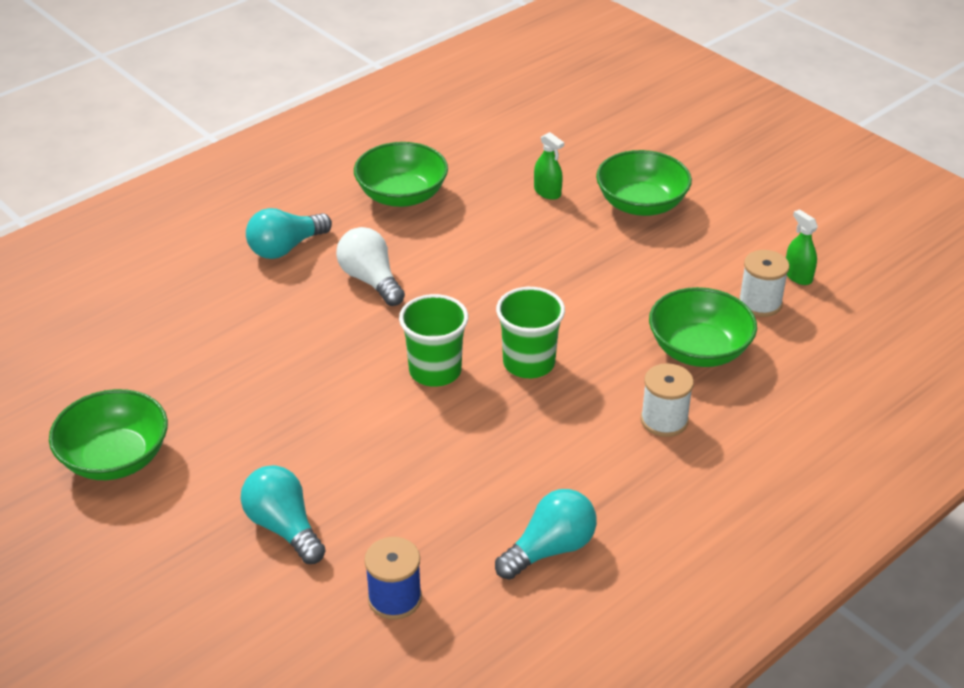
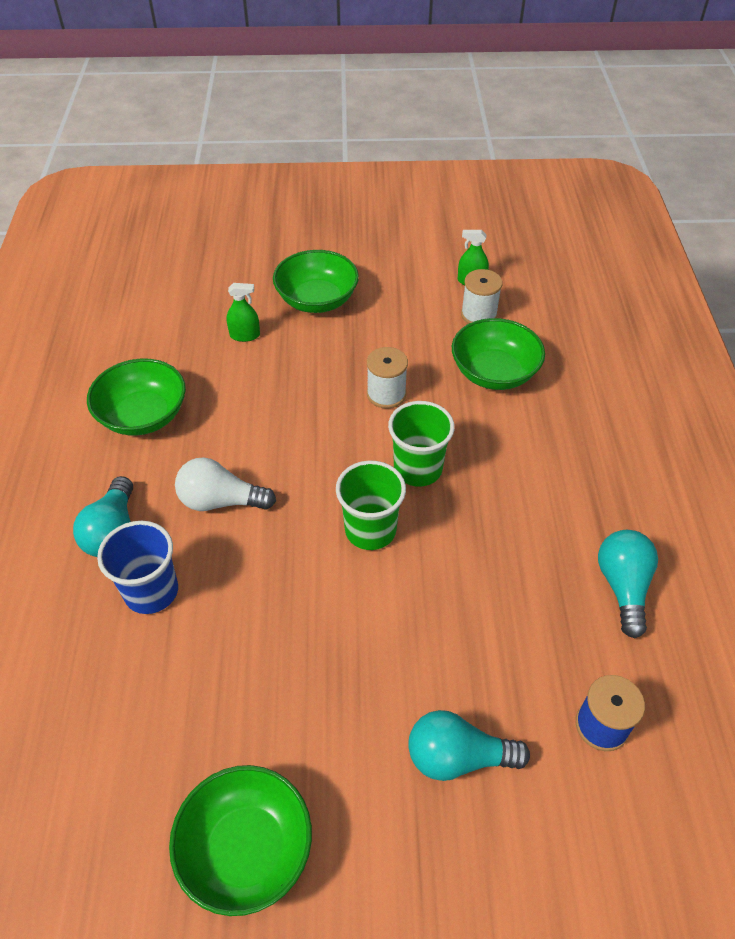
camera: 50 degrees left, 10 degrees up
white spool [641,363,694,437] -> white spool moved to [367,347,408,408]
none -> blue cup [97,521,178,614]

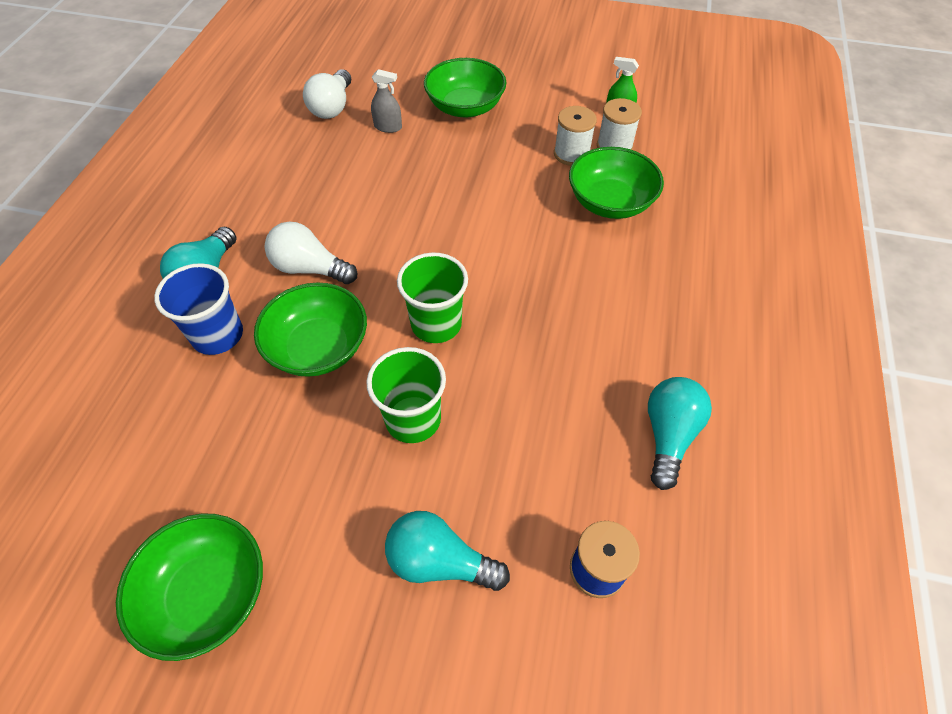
camera: 15 degrees right, 5 degrees up
green bowl [87,359,186,436] -> green bowl moved to [254,283,367,377]
green spray bottle [226,283,260,342] -> grey spray bottle [371,69,402,133]
white spool [367,347,408,408] -> white spool moved to [554,106,597,166]
green cup [388,401,455,487] -> green cup moved to [366,347,446,443]
none -> white light bulb [303,69,351,119]

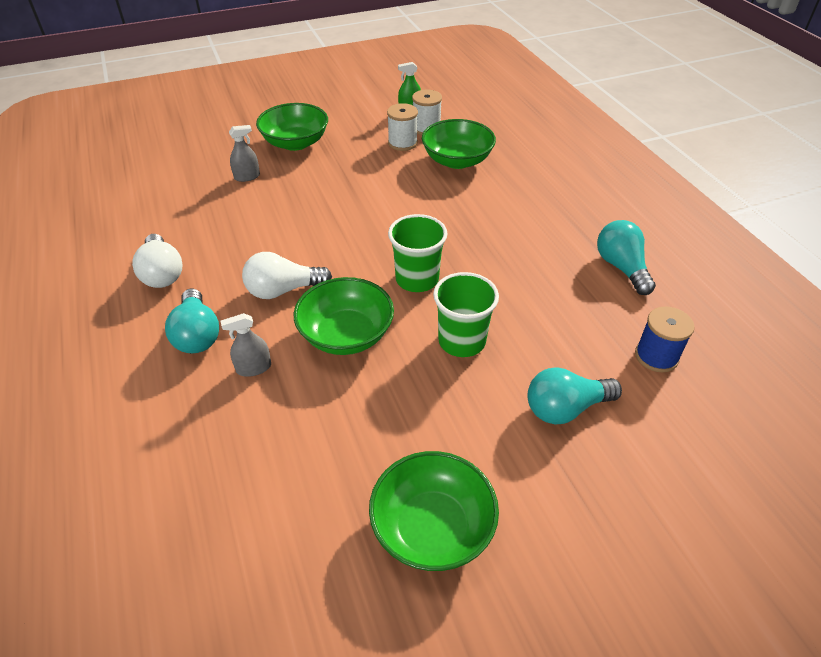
camera: 35 degrees left, 10 degrees down
blue cup [154,263,243,355] -> grey spray bottle [220,313,271,377]
white light bulb [303,69,351,119] -> white light bulb moved to [132,234,182,288]

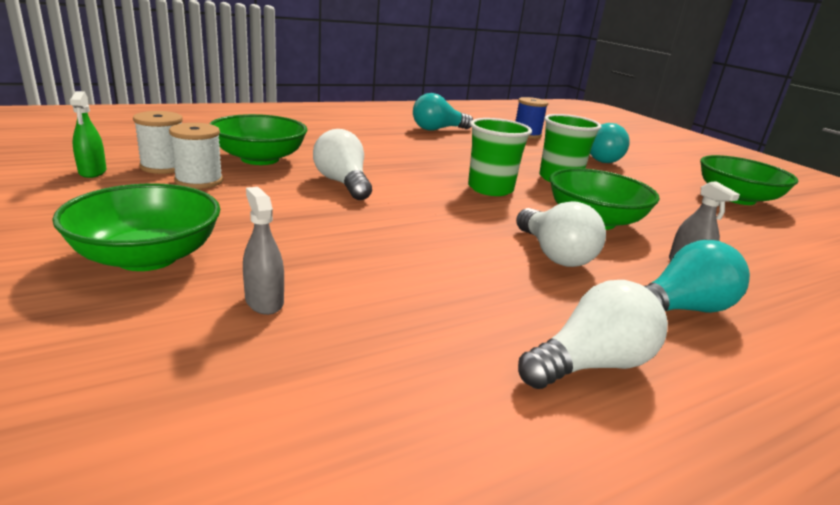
camera: 100 degrees left, 20 degrees down
none -> white light bulb [313,129,372,200]

